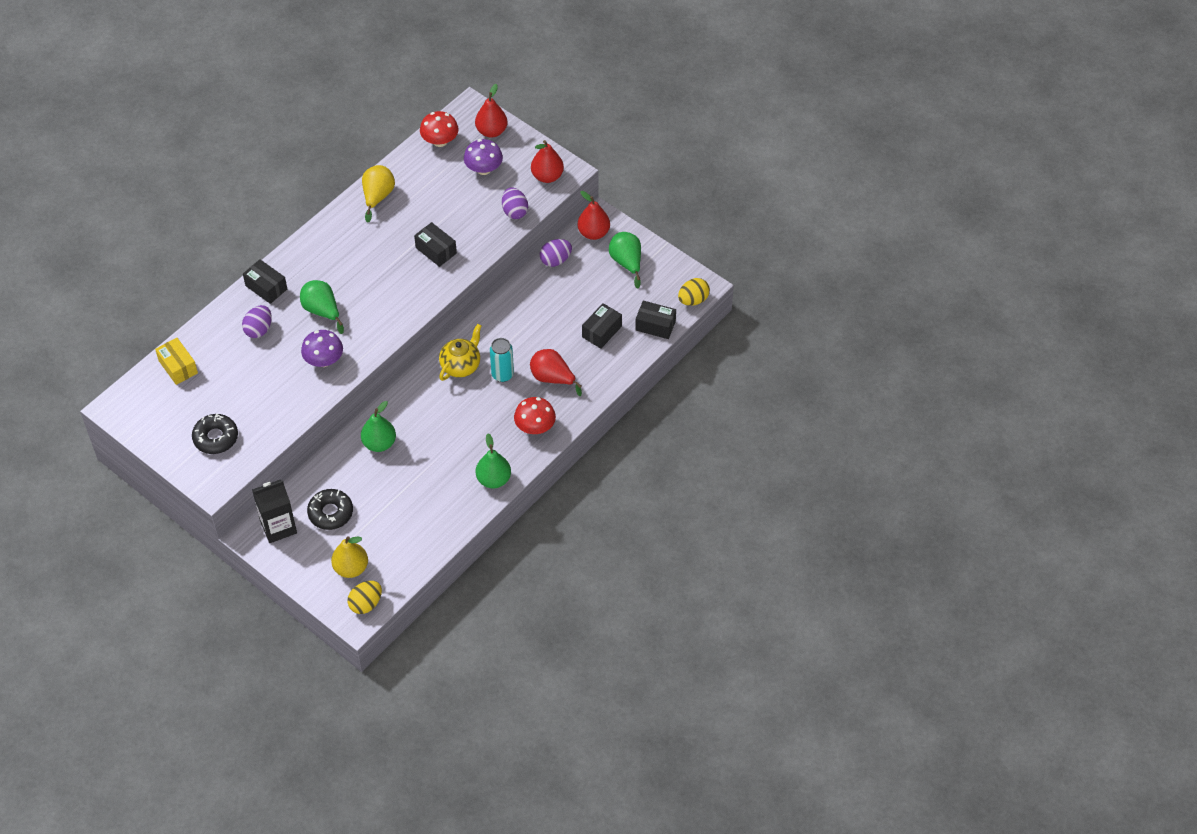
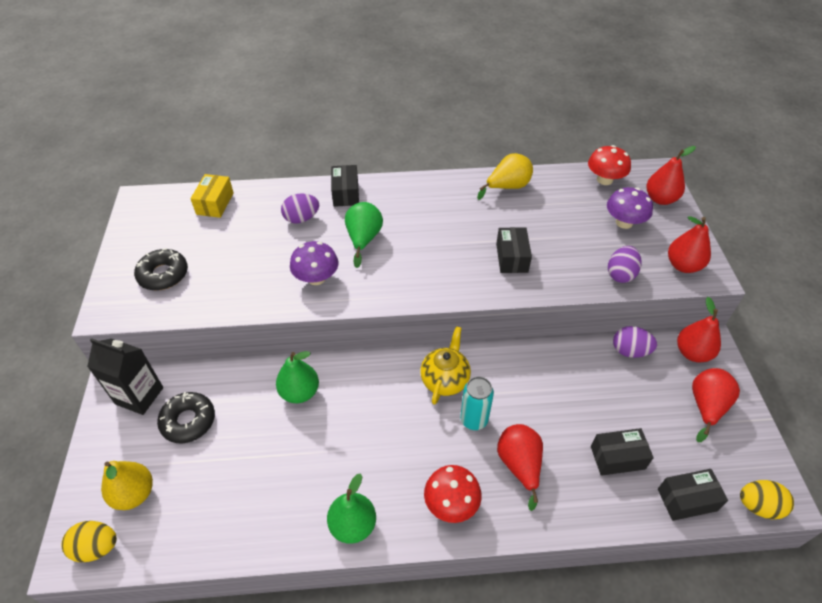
camera: 45 degrees right, 5 degrees down
yellow teapot [439,324,481,381] -> yellow teapot turned 60 degrees counterclockwise [420,326,471,405]
green pear [609,232,641,289] -> red pear [692,368,740,442]
black box [635,301,676,339] -> black box turned 75 degrees counterclockwise [658,469,728,521]

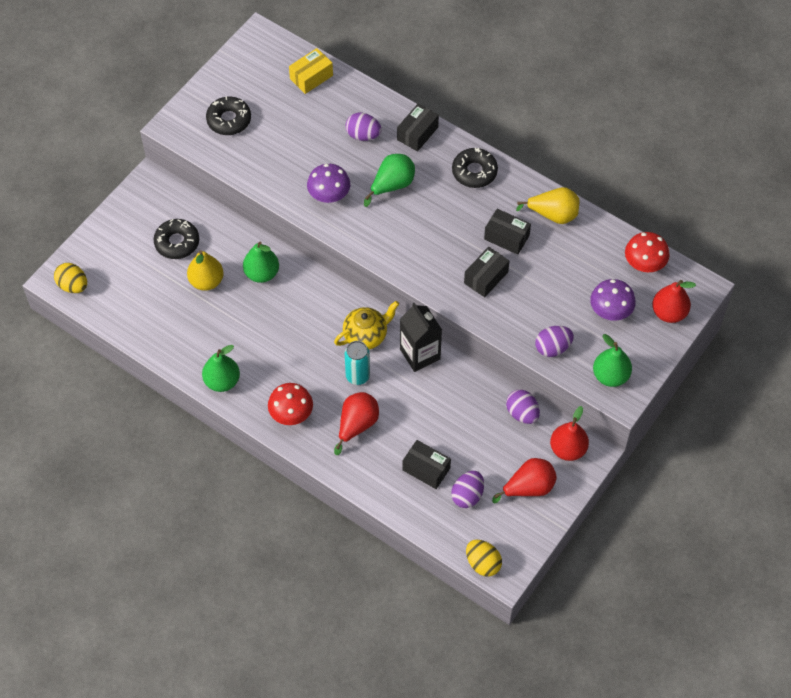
camera: 40 degrees right, 10 degrees up
black carton [87,338,163,415] -> black carton moved to [400,303,442,372]
yellow pear [101,461,153,510] -> yellow pear moved to [187,250,224,291]
black box [658,469,728,521] -> black box moved to [484,209,531,255]
red pear [668,216,711,273] -> green pear [593,334,632,387]
none -> purple egg [451,471,484,508]
none -> black donut [452,148,498,188]

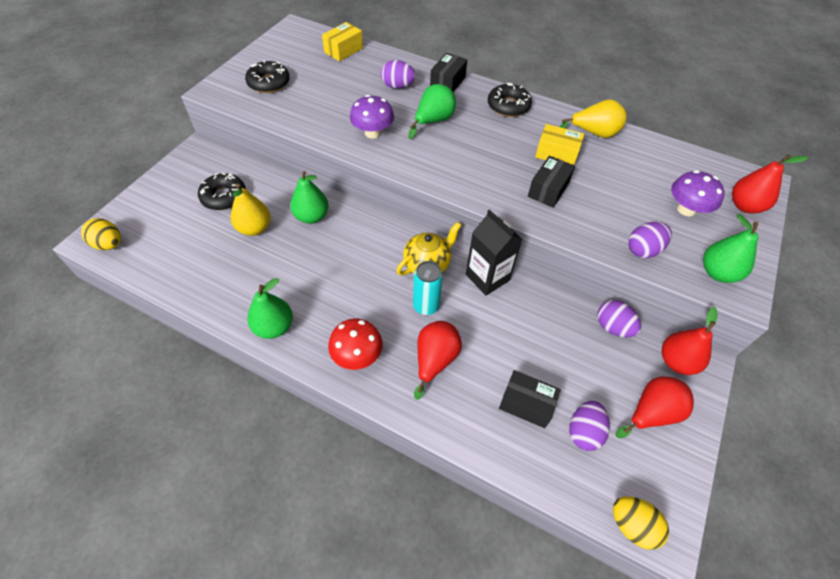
camera: 10 degrees left, 5 degrees down
black box [484,209,531,255] -> yellow box [535,124,584,165]
red mushroom [625,232,670,272] -> none

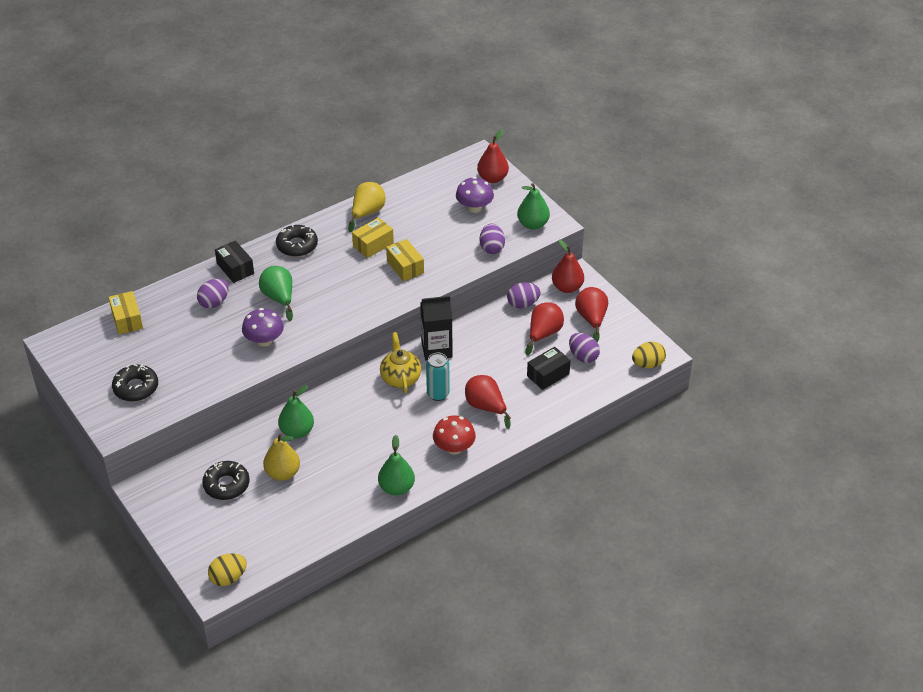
camera: 60 degrees left, 10 degrees down
black box [528,156,575,208] -> yellow box [386,239,424,281]
none -> red pear [525,302,564,355]

